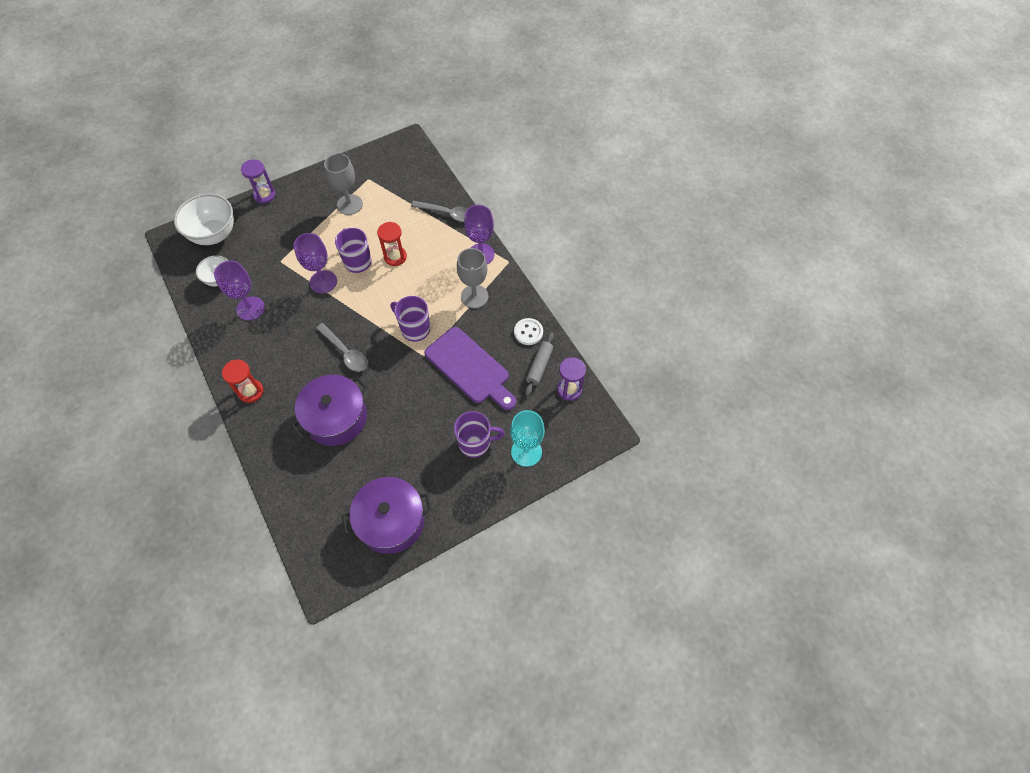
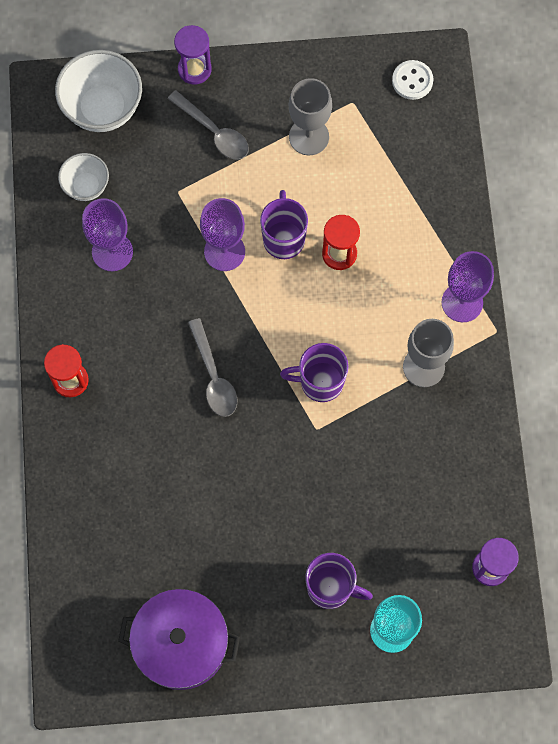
camera: 25 degrees right, 10 degrees up
purple pot [292,375,368,446] -> none
purple mug [391,296,430,342] -> purple mug turned 60 degrees counterclockwise [280,343,349,402]
grey spoon [411,201,468,222] -> grey spoon moved to [167,90,249,160]
purple cutting board [424,327,516,410] -> none
white button [514,318,543,345] -> white button moved to [392,60,433,100]
grey rolling pin [525,332,554,395] -> none

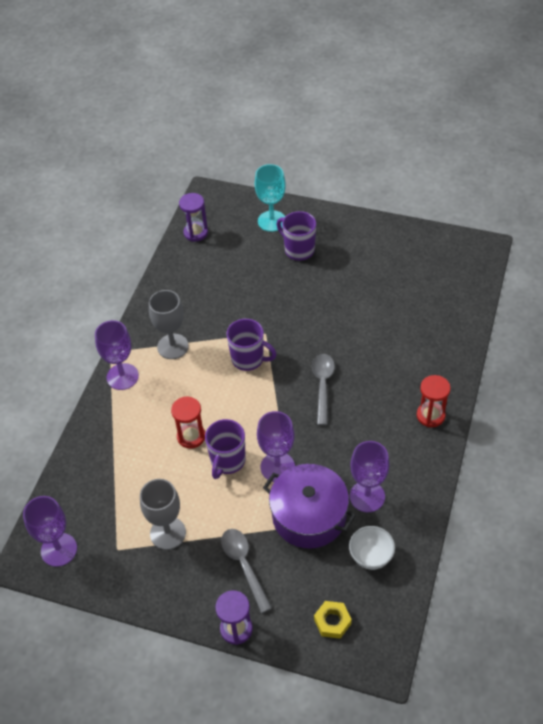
camera: 155 degrees left, 20 degrees down
white bowl [55,50,142,132] -> yellow nut [314,601,352,639]
purple pot [118,589,240,690] -> purple pot moved to [263,464,356,549]
white button [392,60,433,100] -> purple goblet [23,496,77,567]

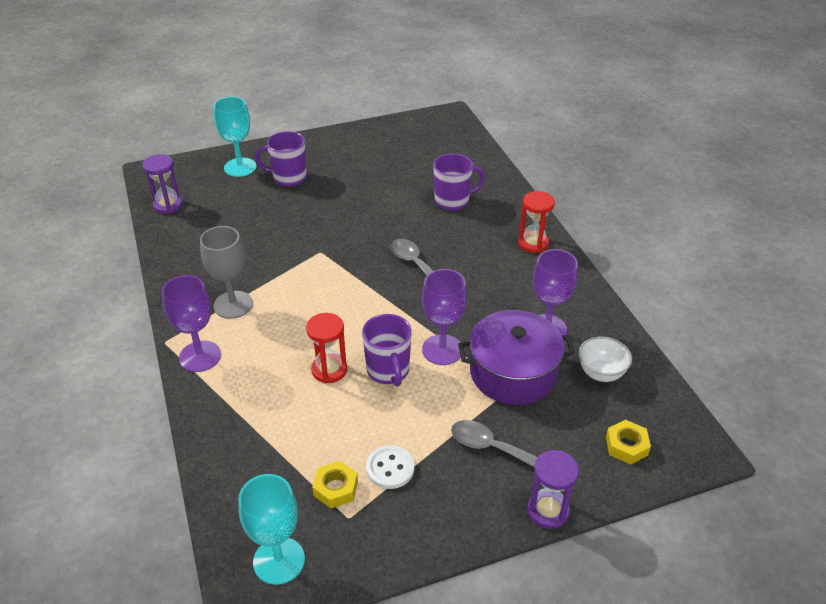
camera: 40 degrees left, 10 degrees down
purple goblet [23,496,77,567] -> turquoise goblet [238,474,305,585]
grey goblet [140,479,186,550] -> white button [366,445,414,489]
purple mug [226,319,277,371] -> purple mug moved to [433,154,485,211]
none -> yellow nut [312,461,358,508]

